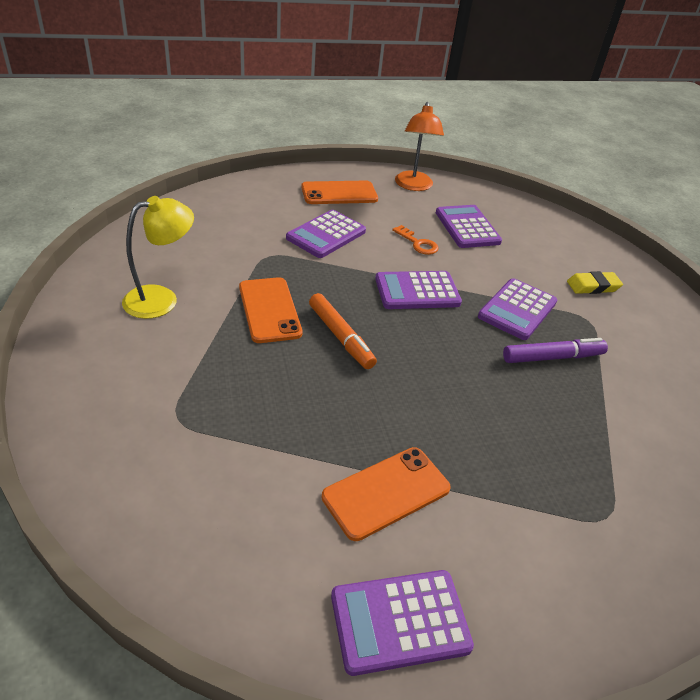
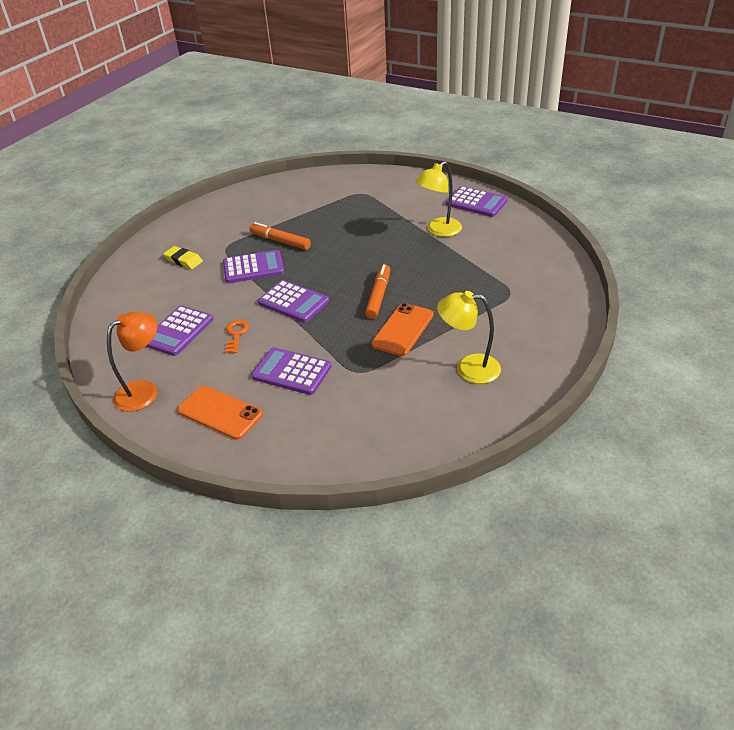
camera: 130 degrees left, 0 degrees up
purple calculator [286,210,366,258] -> purple calculator turned 150 degrees counterclockwise [251,347,331,395]
orange phone [322,447,451,541] -> yellow lamp [415,161,462,237]
purple marker [503,338,608,363] -> orange marker [249,222,311,250]

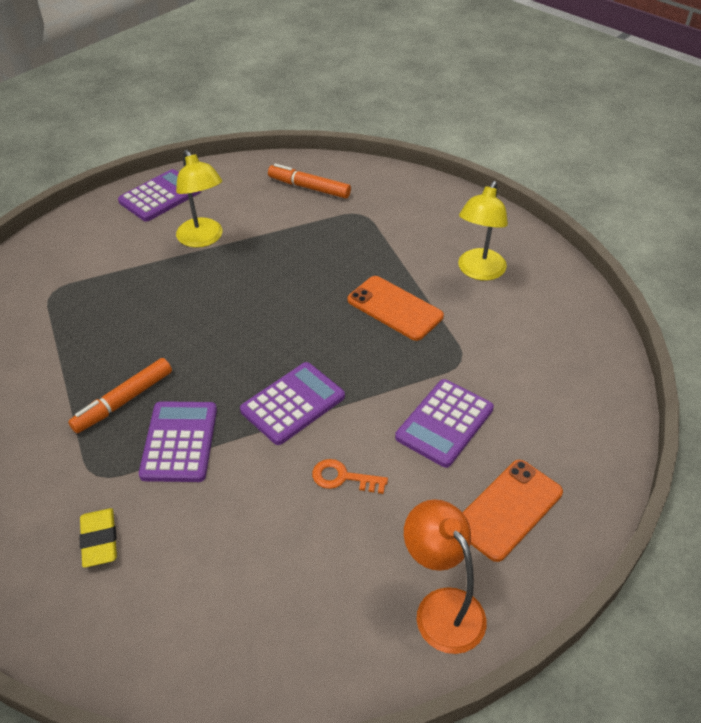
camera: 80 degrees left, 5 degrees up
purple calculator [146,305,213,356] -> none
yellow eraser [164,246,203,269] -> yellow eraser turned 60 degrees counterclockwise [79,508,117,568]
orange marker [365,264,390,319] -> orange marker moved to [268,164,351,198]

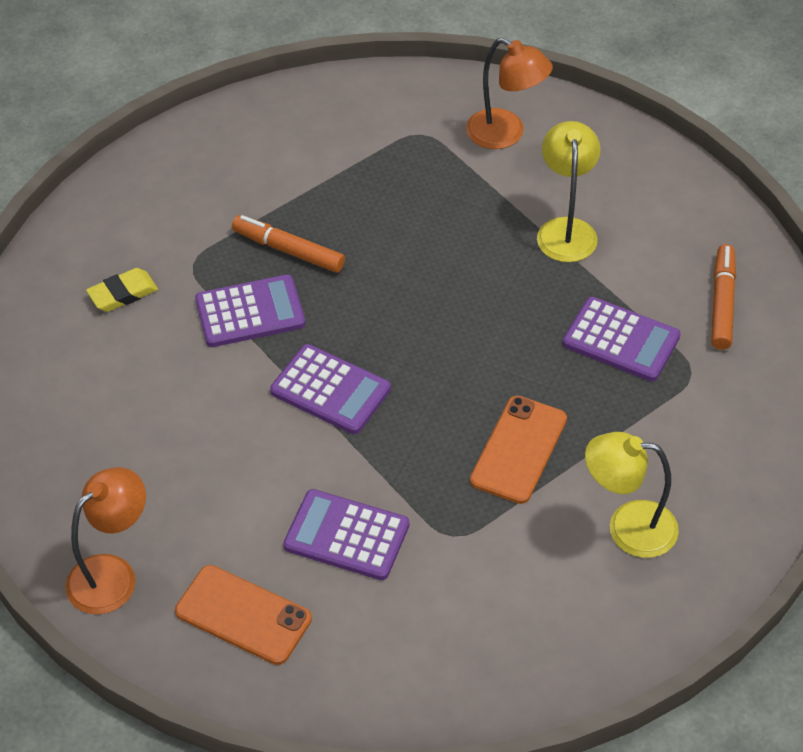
camera: 75 degrees right, 5 degrees up
purple calculator [118,169,201,222] -> purple calculator moved to [563,297,681,382]
yellow lamp [176,150,222,248] -> yellow lamp turned 135 degrees clockwise [537,121,601,262]
orange key [312,459,388,494] -> none
none -> orange lamp [466,38,553,149]

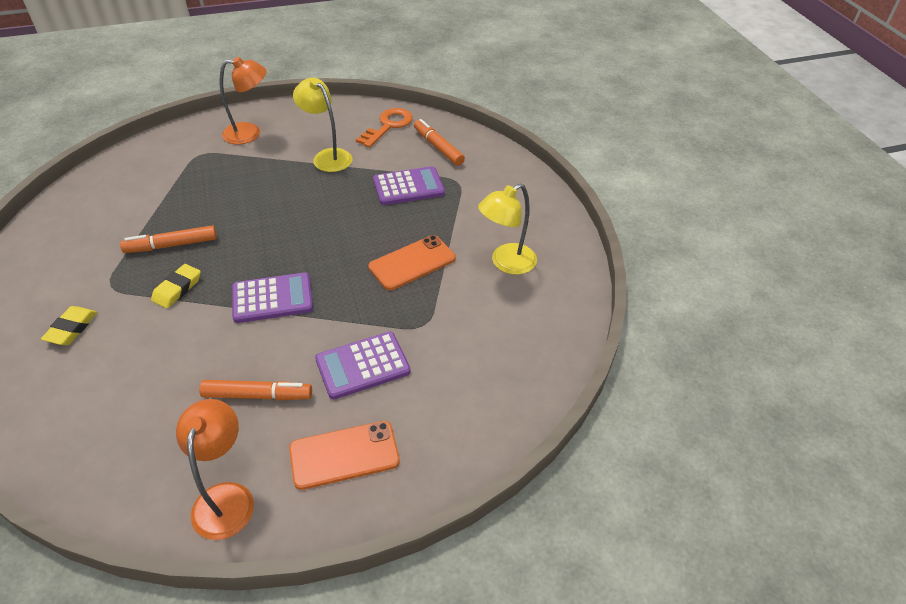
camera: 45 degrees left, 5 degrees down
purple calculator [195,274,305,347] -> yellow eraser [151,264,201,308]
orange phone [470,396,567,504] -> orange phone turned 75 degrees clockwise [368,235,456,290]
none -> orange marker [199,380,312,401]
none -> orange key [356,108,413,148]

